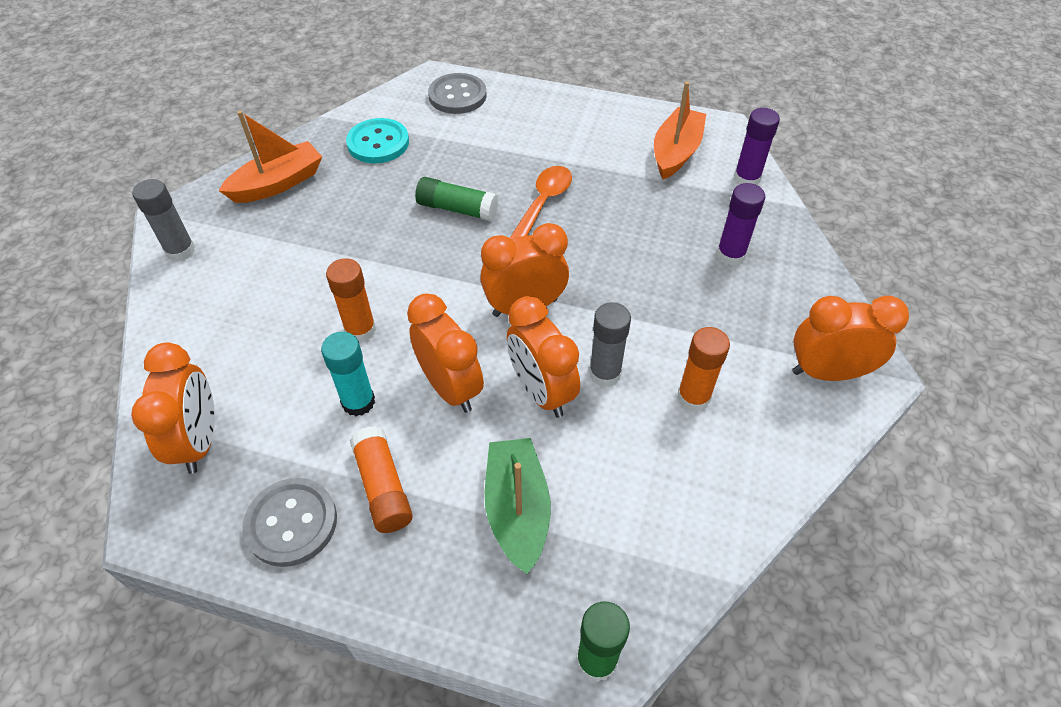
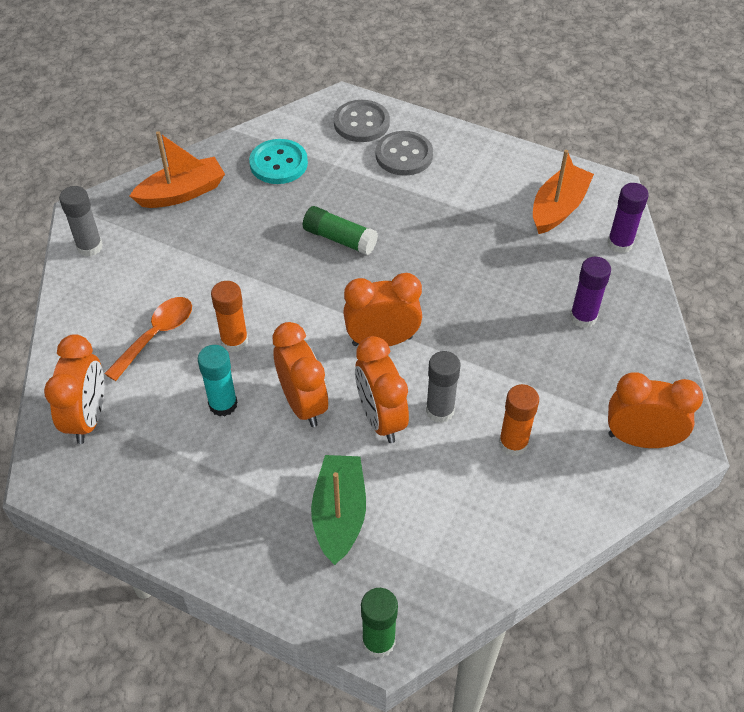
camera: 10 degrees right, 0 degrees up
grey button [242,478,337,567] -> grey button moved to [376,131,433,176]
orange glue stick [350,426,413,533] -> none
orange spoon [510,166,572,239] -> orange spoon moved to [104,297,192,381]

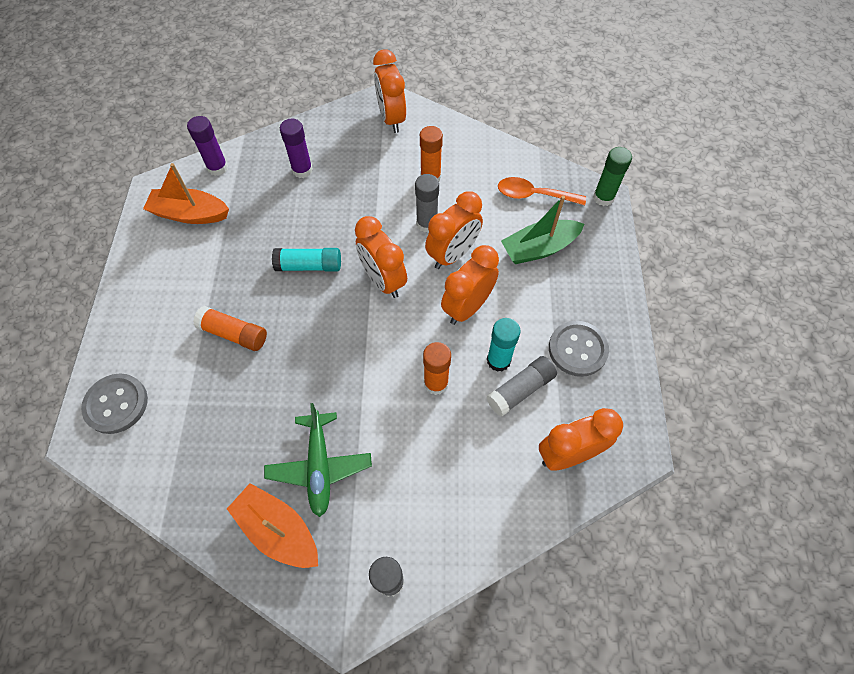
camera: 115 degrees left, 10 degrees up
orange spoon [104,297,192,381] -> orange spoon moved to [498,177,586,205]
turquoise button [249,139,308,184] -> none
green glue stick [303,206,378,255] -> none
grey button [376,131,433,176] -> grey button moved to [549,321,609,377]
none -> orange glue stick [193,306,267,351]
none -> green plane [264,403,372,517]
none -> turquoise glue stick [272,248,341,271]
none -> grey glue stick [486,356,557,416]

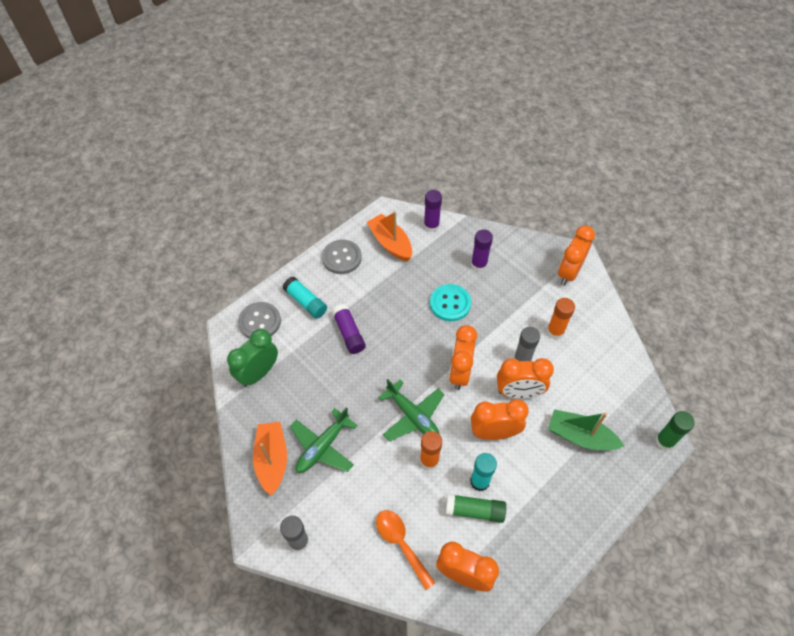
camera: 45 degrees right, 5 degrees down
orange glue stick [193,306,267,351] -> purple glue stick [332,304,366,354]
turquoise glue stick [272,248,341,271] -> turquoise glue stick moved to [283,277,327,319]
grey glue stick [486,356,557,416] -> green glue stick [446,494,506,523]
orange spoon [498,177,586,205] -> orange spoon moved to [376,510,435,590]
grey button [549,321,609,377] -> grey button moved to [322,240,362,274]
none -> green clock [227,329,278,387]
none -> green plane [378,379,444,441]
none -> turquoise button [430,284,471,321]

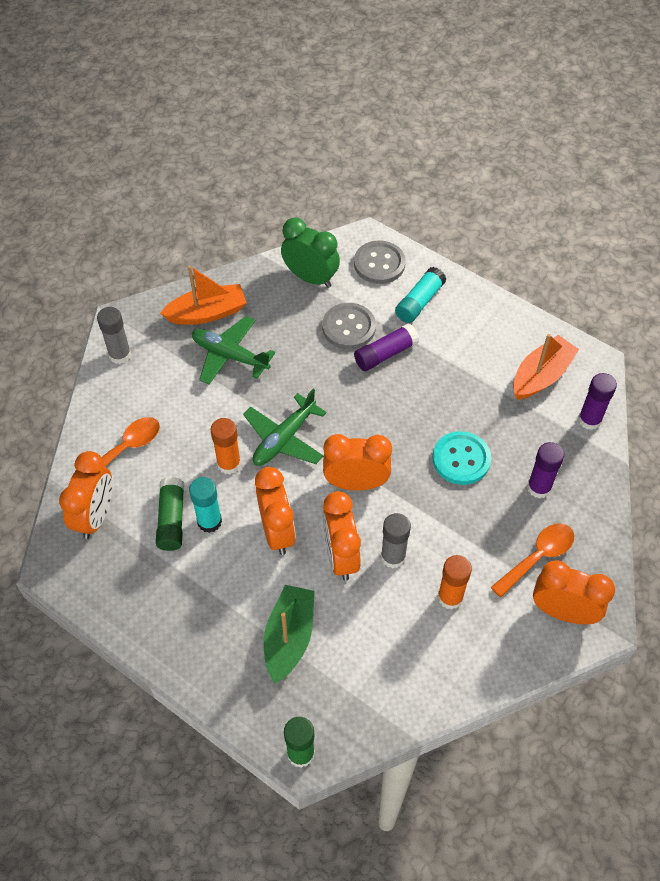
camera: 80 degrees right, 0 degrees up
grey button [322,240,362,274] -> grey button moved to [322,303,376,349]
none -> orange spoon [491,523,574,598]

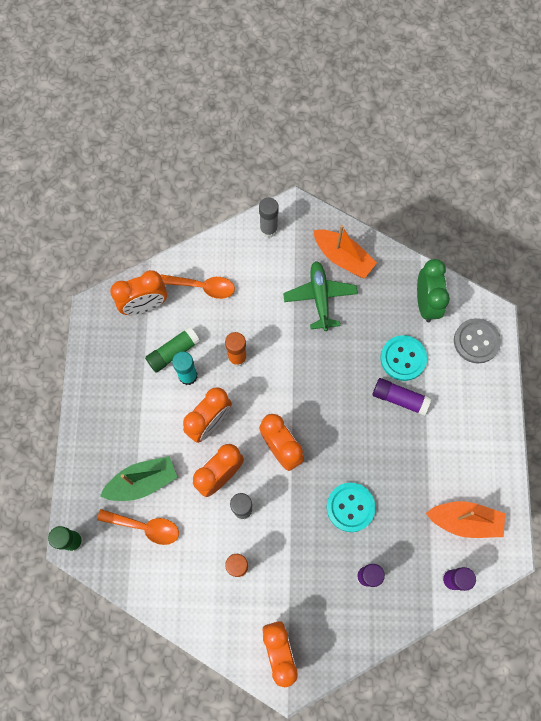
camera: 55 degrees right, 15 degrees up
green plane [243,389,327,466] -> none
grey button [322,303,376,349] -> turquoise button [380,335,427,381]
turquoise glue stick [395,267,446,323] -> none
orange spoon [491,523,574,598] -> orange spoon moved to [97,509,179,545]

